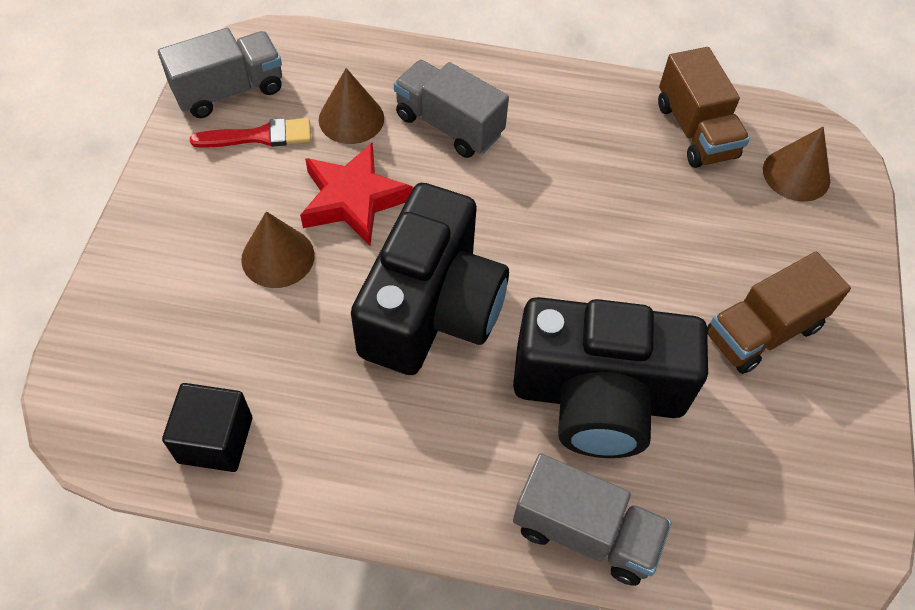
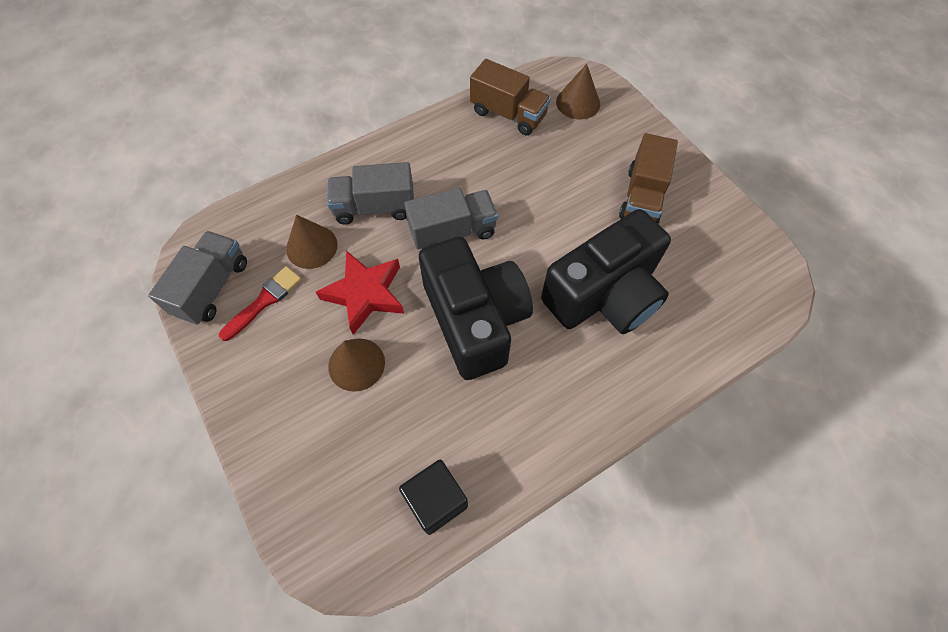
camera: 40 degrees left, 5 degrees up
grey truck [513,454,672,586] -> grey truck moved to [404,187,498,250]

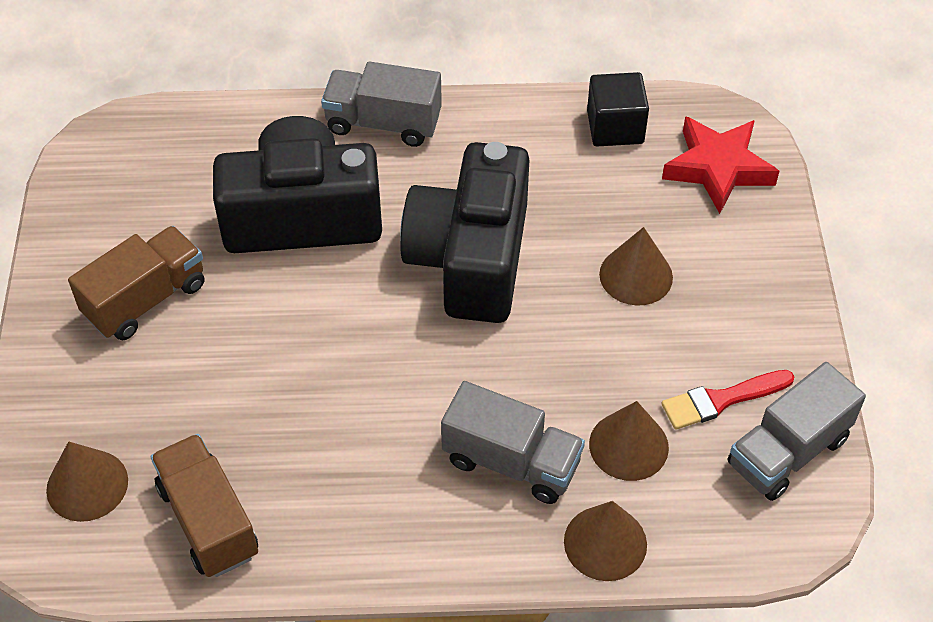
camera: 150 degrees left, 10 degrees down
red star [316,251,404,335] -> red star moved to [662,116,779,214]
grey truck [404,187,498,250] -> grey truck moved to [321,62,442,147]
none -> brown cone [564,501,647,581]

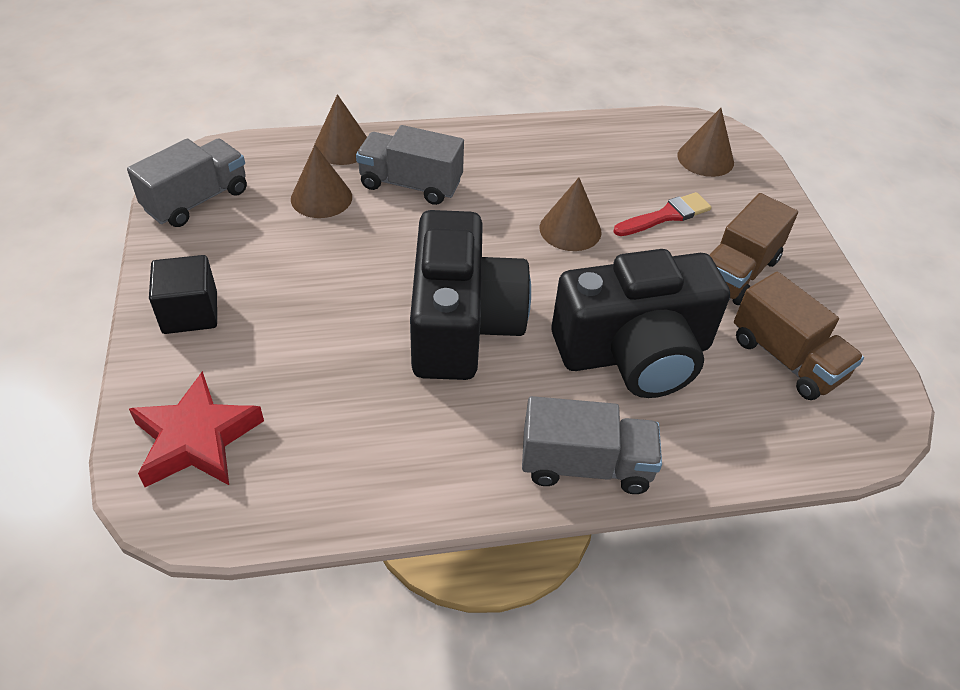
camera: 170 degrees right, 5 degrees down
brown truck [151,434,258,577] -> brown truck moved to [734,272,864,400]
black cube [587,72,649,146] -> black cube moved to [149,255,217,334]
brown cone [599,227,673,306] -> brown cone moved to [540,178,602,251]
red brush [661,370,795,430] -> red brush moved to [614,192,712,236]

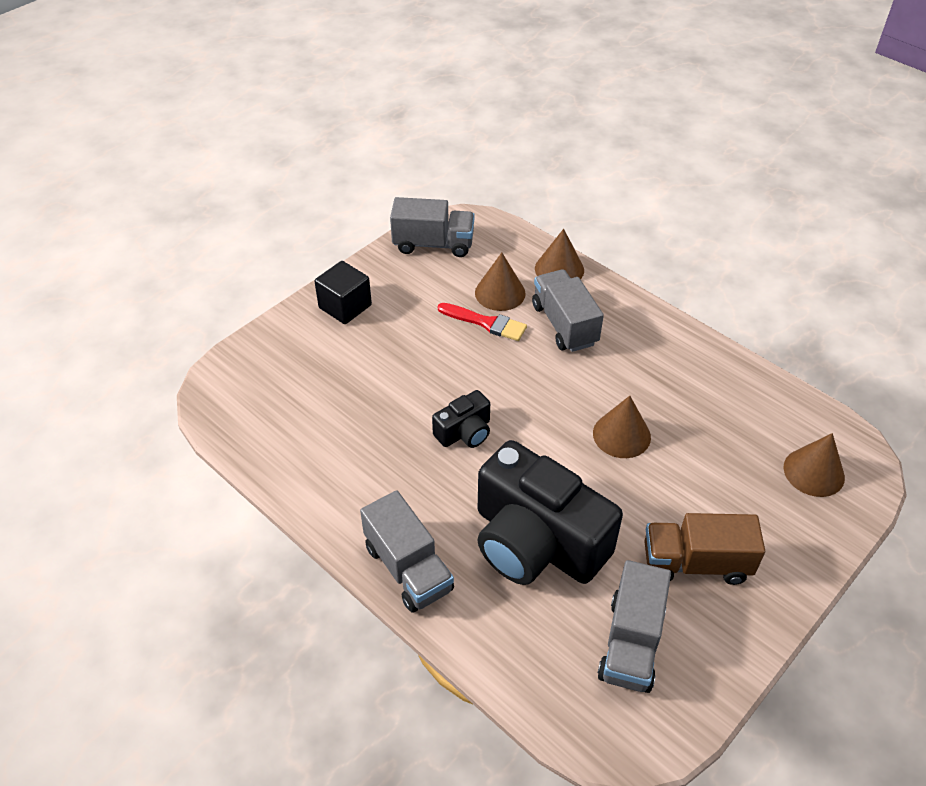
camera: 55 degrees right, 0 degrees up
red star [129,371,264,487] -> none
black camera [410,210,531,380] -> black camera [432,390,490,448], size x0.46
red brush [614,192,712,236] -> red brush moved to [438,303,527,341]
brown truck [734,272,864,400] -> grey truck [598,560,671,693]

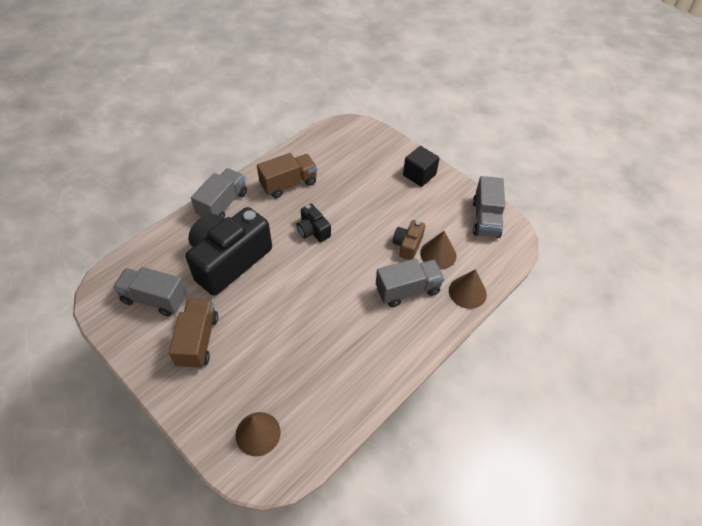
camera: 90 degrees right, 5 degrees up
grey truck [360,490,454,613] -> grey truck turned 150 degrees clockwise [191,168,247,220]
red brush [438,303,527,341] -> brown camera [392,220,425,260]
brown cone [593,396,651,458] -> none
none -> brown truck [257,153,317,198]

